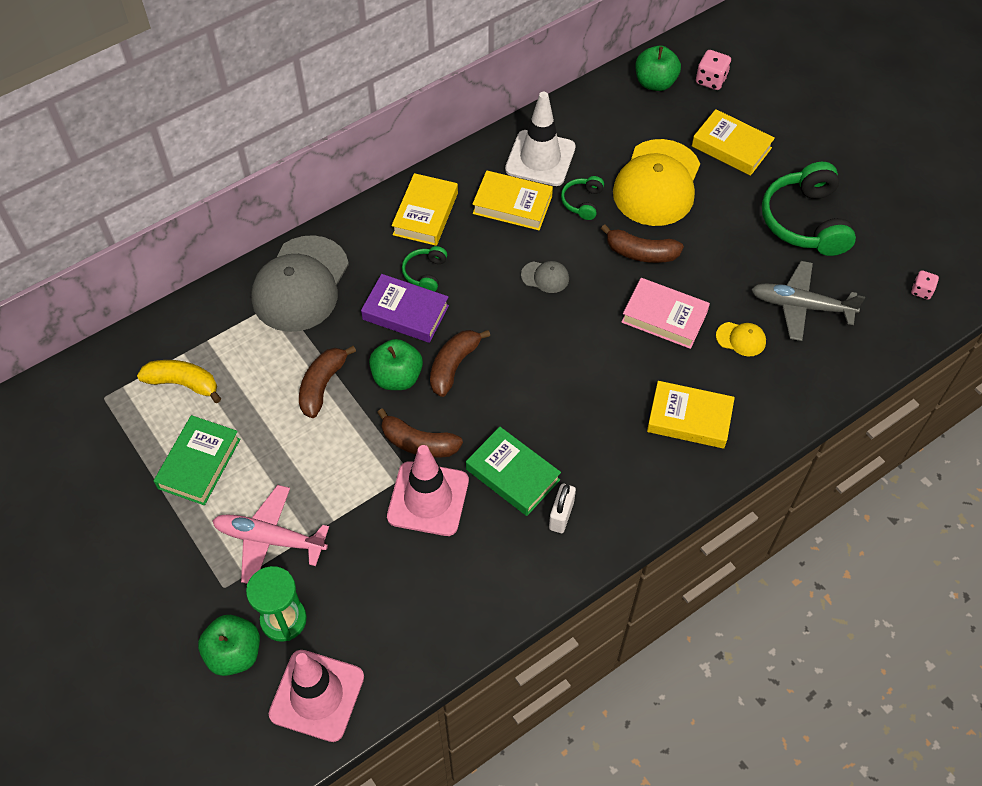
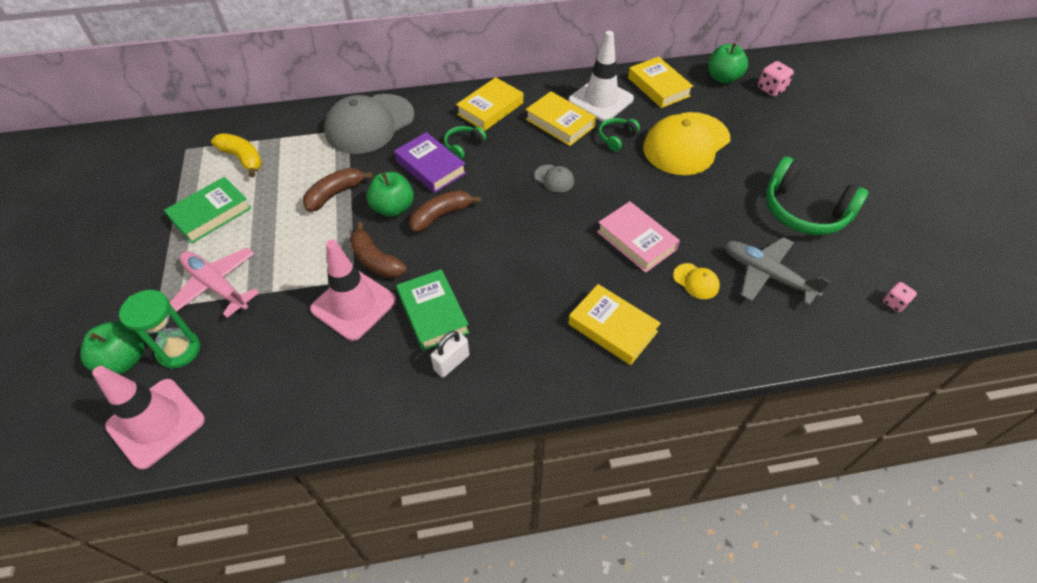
camera: 25 degrees right, 5 degrees down
brown banana [601,225,684,263] -> none
yellow book [692,109,775,176] -> yellow book moved to [628,57,693,108]
green headphones [762,162,856,256] -> green headphones turned 75 degrees counterclockwise [766,156,868,235]

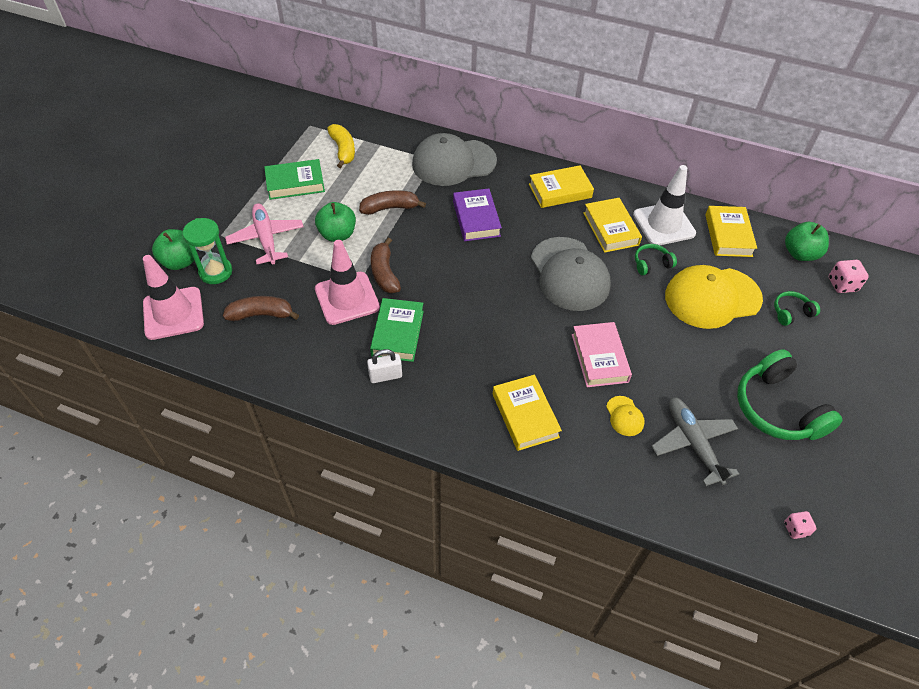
camera: 30 degrees right, 0 degrees up
green apple [367,172,414,217] -> green apple moved to [315,202,356,242]
brown banana [409,190,481,232] -> brown banana moved to [223,296,299,321]
green headphones [444,126,486,160] -> green headphones moved to [774,291,820,326]
grey cap [534,165,574,193] -> grey cap [531,237,611,311], size x2.39

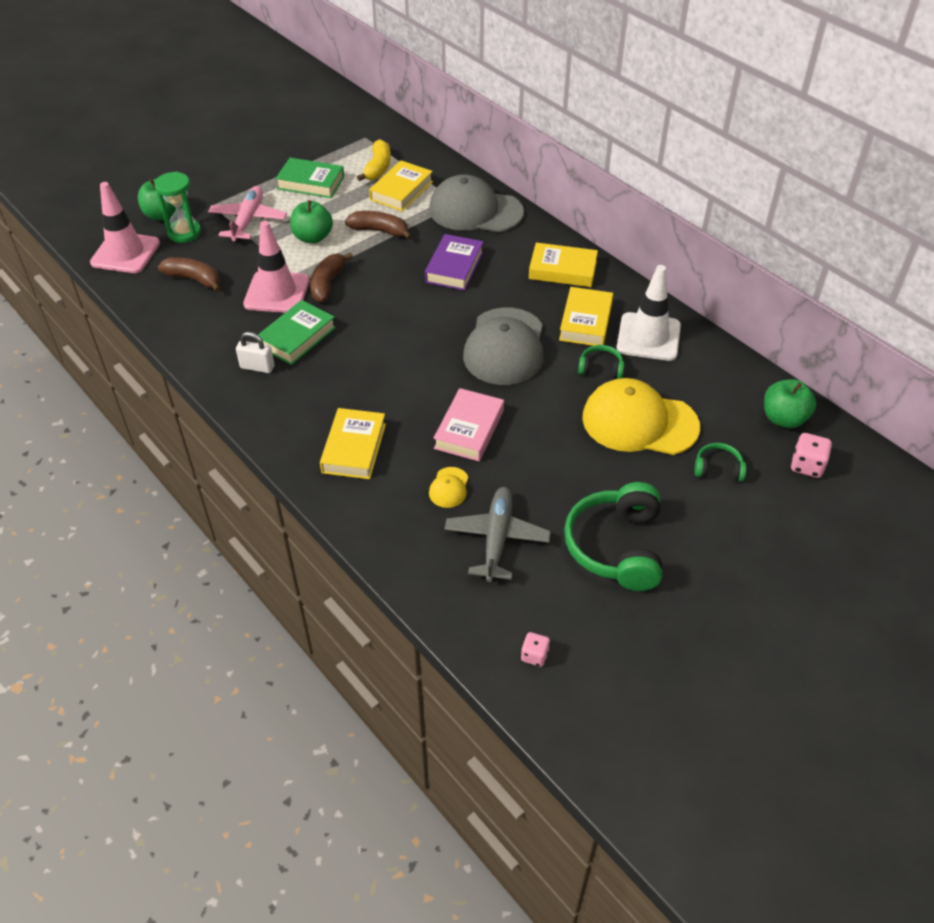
camera: 30 degrees right, 5 degrees down
yellow book [705,206,757,257] -> yellow book moved to [369,160,433,211]

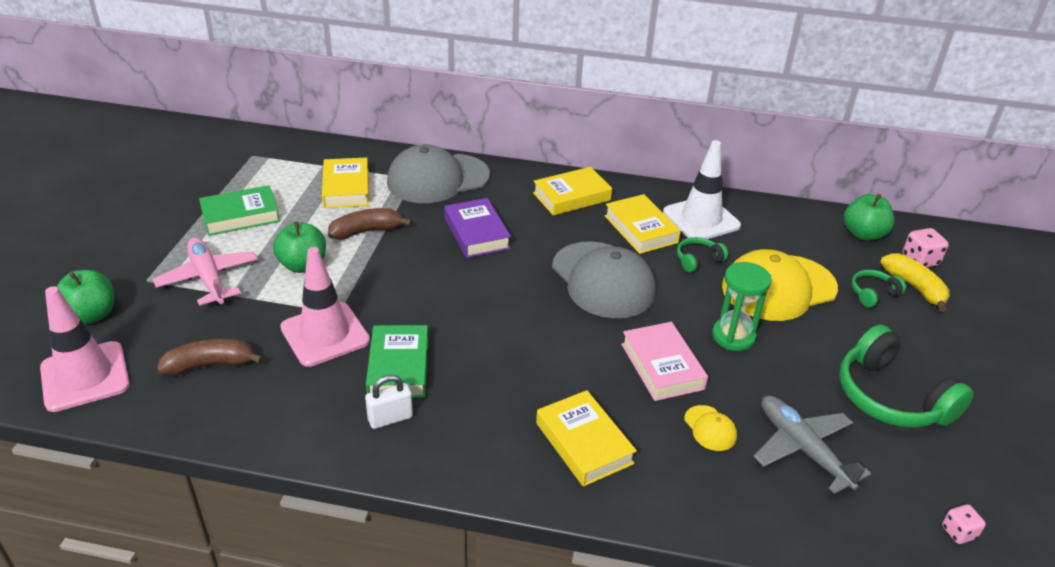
camera: 40 degrees left, 10 degrees down
green hourglass [154,172,201,243] -> green hourglass moved to [712,262,772,351]
brown banana [310,252,353,302] -> none
yellow banana [357,139,391,181] -> yellow banana moved to [880,253,950,312]

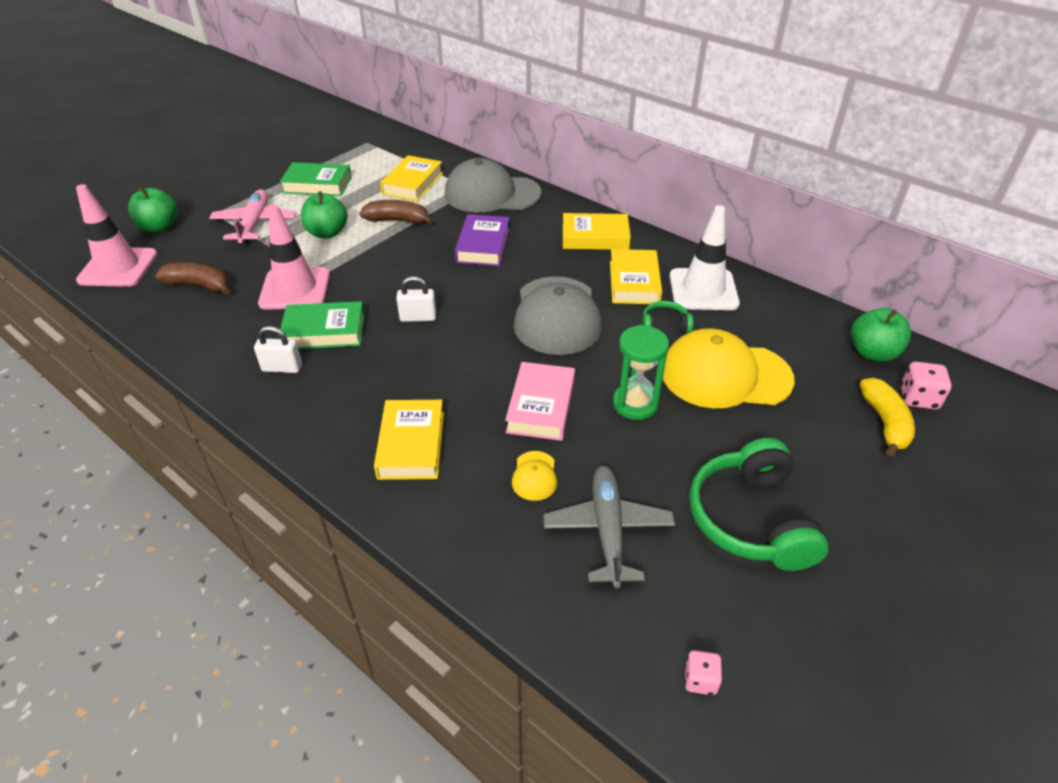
camera: 30 degrees right, 5 degrees up
green book [366,325,429,398] -> green book turned 60 degrees clockwise [278,301,365,349]
green headphones [851,270,906,308] -> none
none -> white padlock [396,276,436,322]

